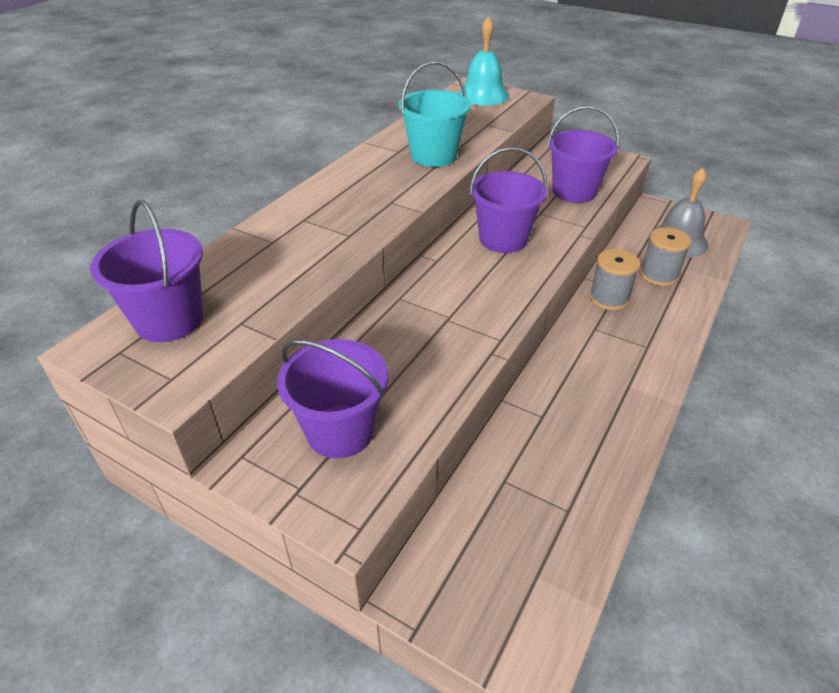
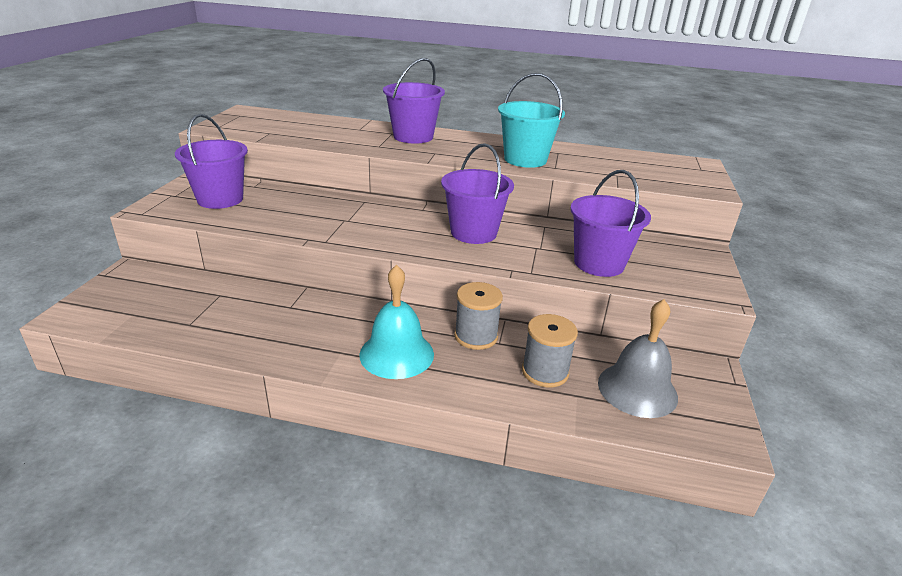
camera: 70 degrees right, 10 degrees down
purple bucket [90,200,203,342] -> purple bucket moved to [383,58,445,144]
turquoise bell [458,16,509,106] -> turquoise bell moved to [359,265,434,379]

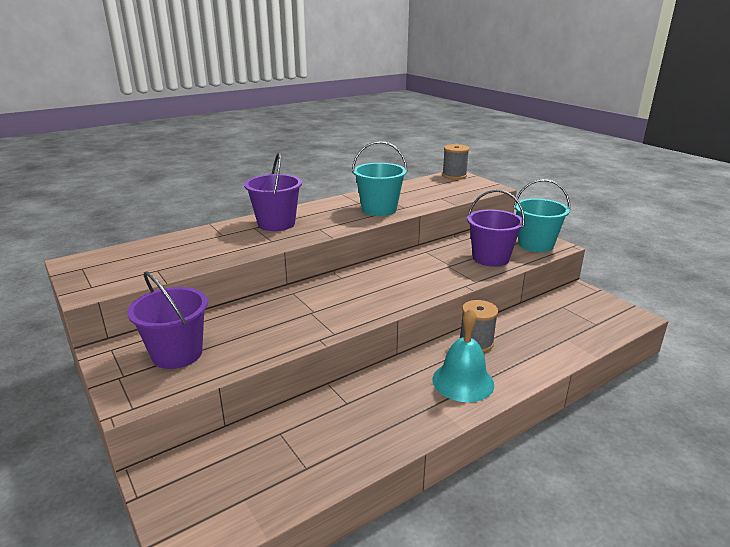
camera: 45 degrees left, 5 degrees down
purple bucket [441,143,514,244] -> none
grey spool [522,314,578,388] -> grey spool moved to [442,144,469,180]
grey bell [598,299,678,418] -> none
none -> turquoise bucket [513,179,570,252]

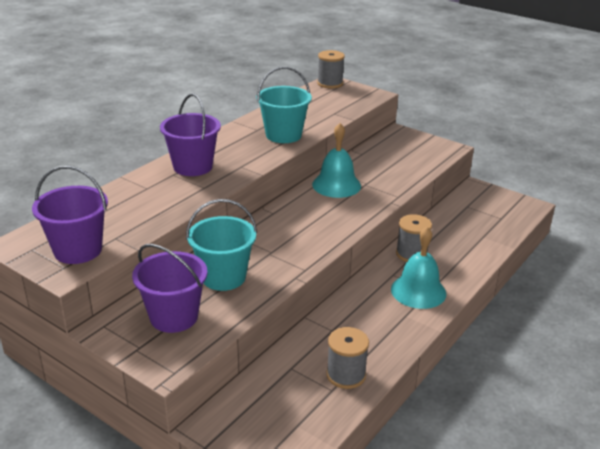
camera: 20 degrees left, 5 degrees up
purple bucket [467,190,525,267] -> purple bucket moved to [32,166,108,264]
turquoise bucket [513,179,570,252] -> turquoise bucket moved to [186,199,257,291]
none -> turquoise bell [312,123,361,198]
none -> grey spool [326,327,369,389]

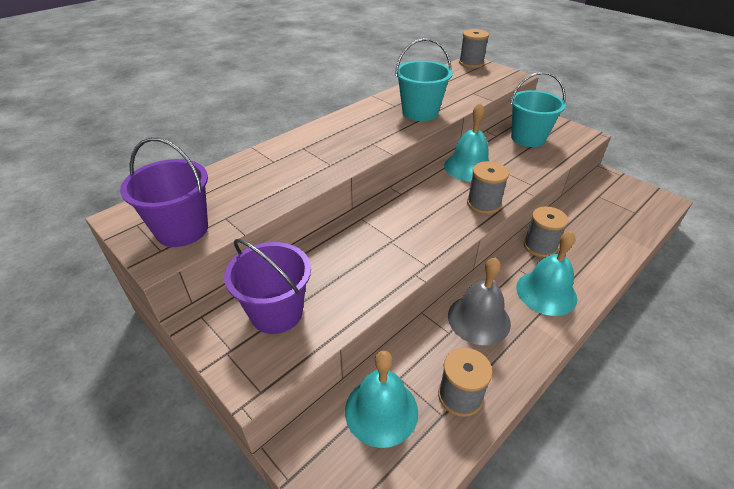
camera: 10 degrees right, 10 degrees up
purple bucket [160,93,221,176] -> none
turquoise bucket [186,199,257,291] -> turquoise bucket moved to [510,72,566,147]
none -> turquoise bell [345,351,418,448]
none -> grey bell [448,257,511,345]
none -> grey spool [467,161,509,214]

